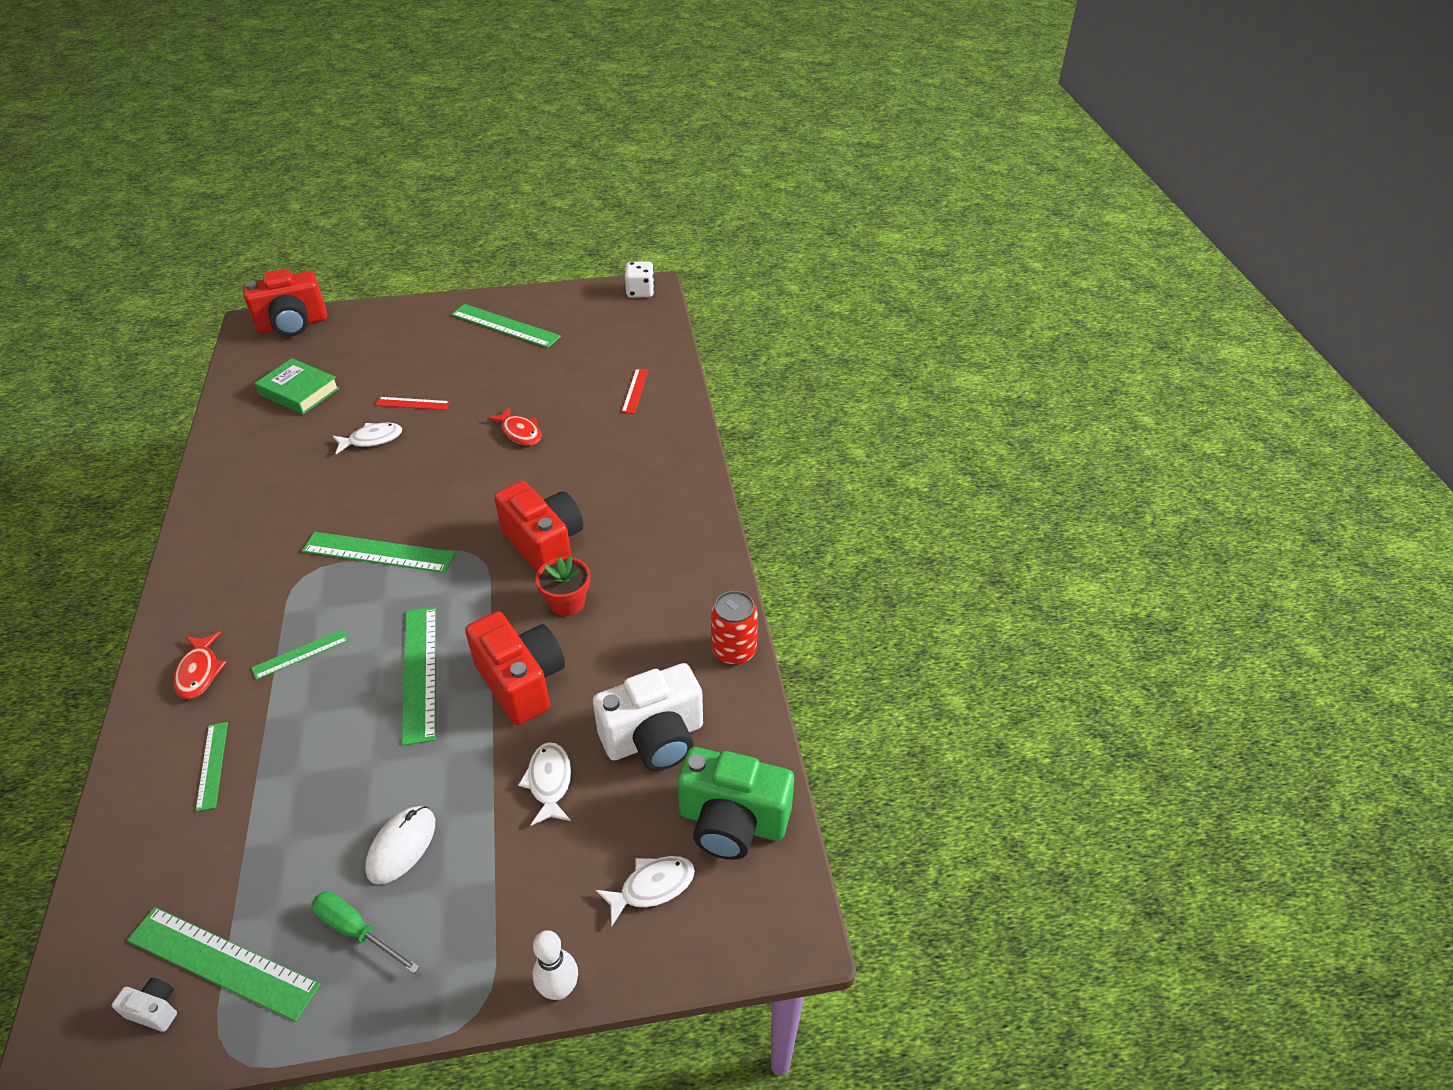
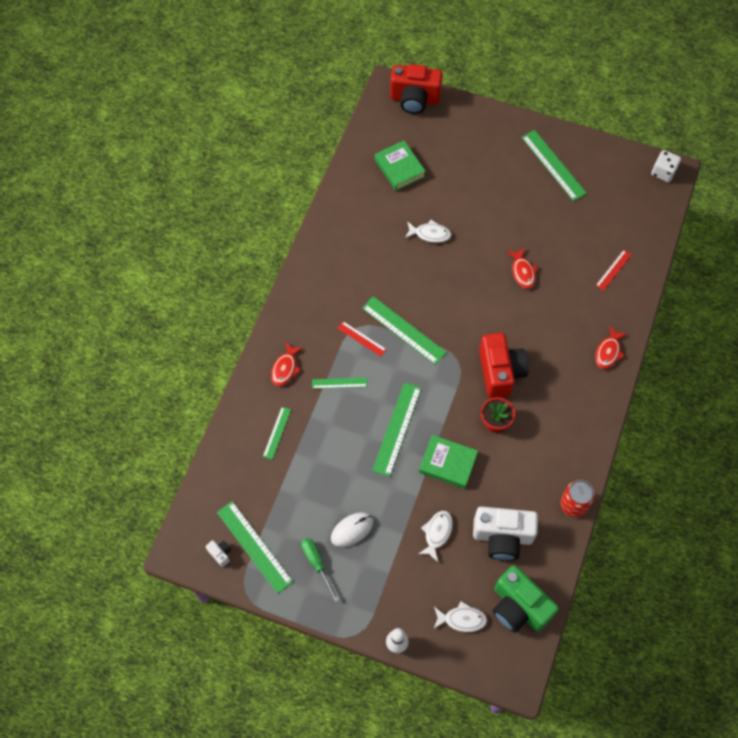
camera: 30 degrees right, 20 degrees up
red ruler [375,397,450,410] -> red ruler moved to [337,321,387,357]
red camera [465,611,565,725] -> green book [419,435,478,489]
none -> red fish [595,326,627,369]

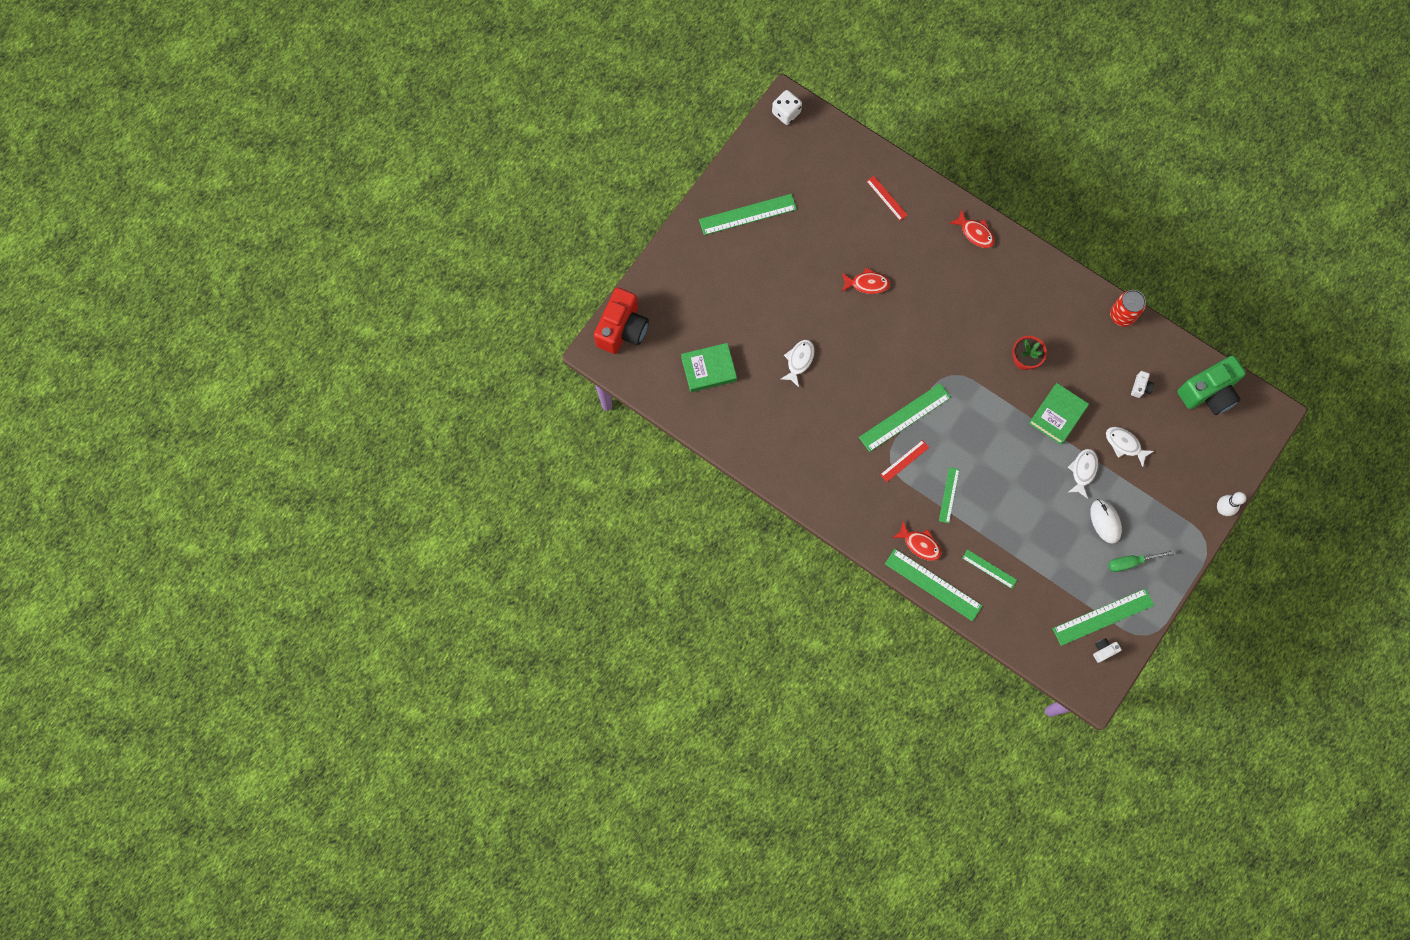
camera: 75 degrees left, 10 degrees up
green ruler [372,382,421,477] -> green ruler moved to [885,549,982,621]
white fish [434,601,487,632] -> white fish moved to [1067,449,1098,499]
white camera [473,507,538,561] -> white camera [1131,371,1154,398], size x0.41
red camera [479,333,529,398] -> none

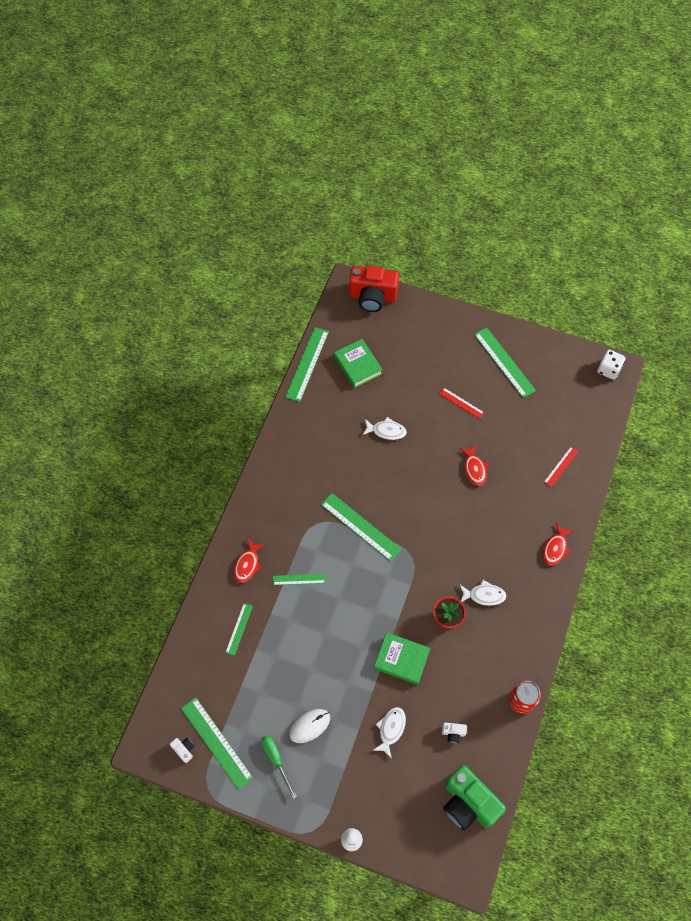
camera: 75 degrees right, 10 degrees down
red ruler [880,440,929,482] -> red ruler moved to [439,388,484,419]
green ruler [885,549,982,621] -> green ruler moved to [285,327,329,402]
white fish [1067,449,1098,499] -> white fish moved to [460,580,506,606]

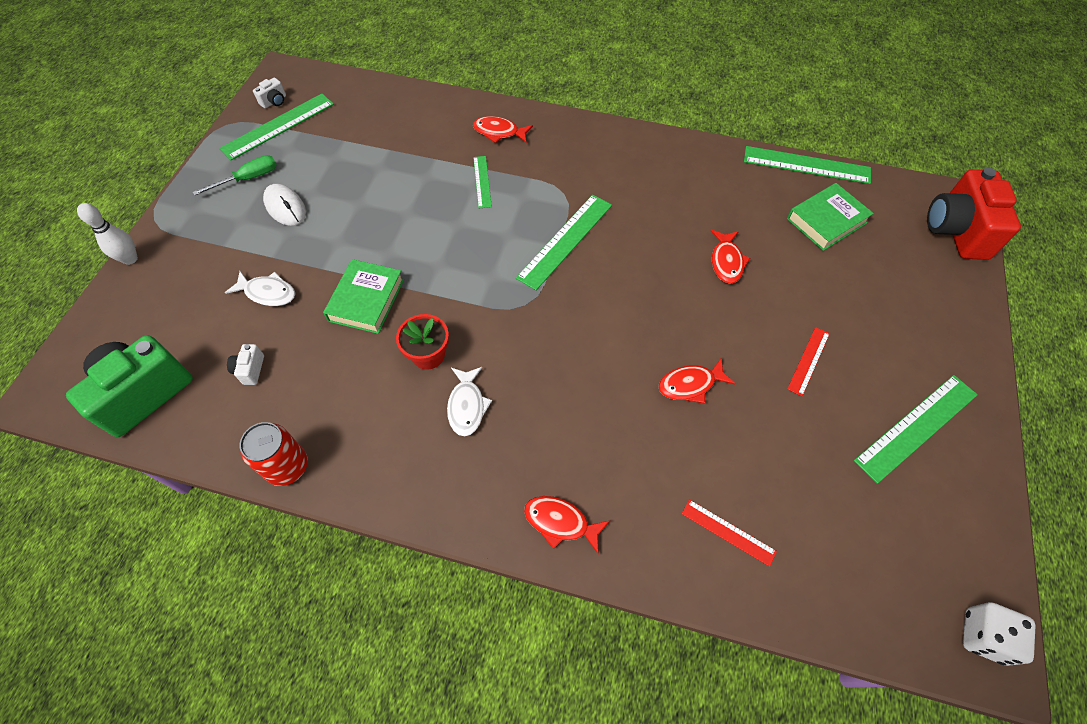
camera: 85 degrees right, 5 degrees down
green ruler [225,603,253,656] -> none
white fish [362,417,407,440] -> red fish [711,230,750,284]

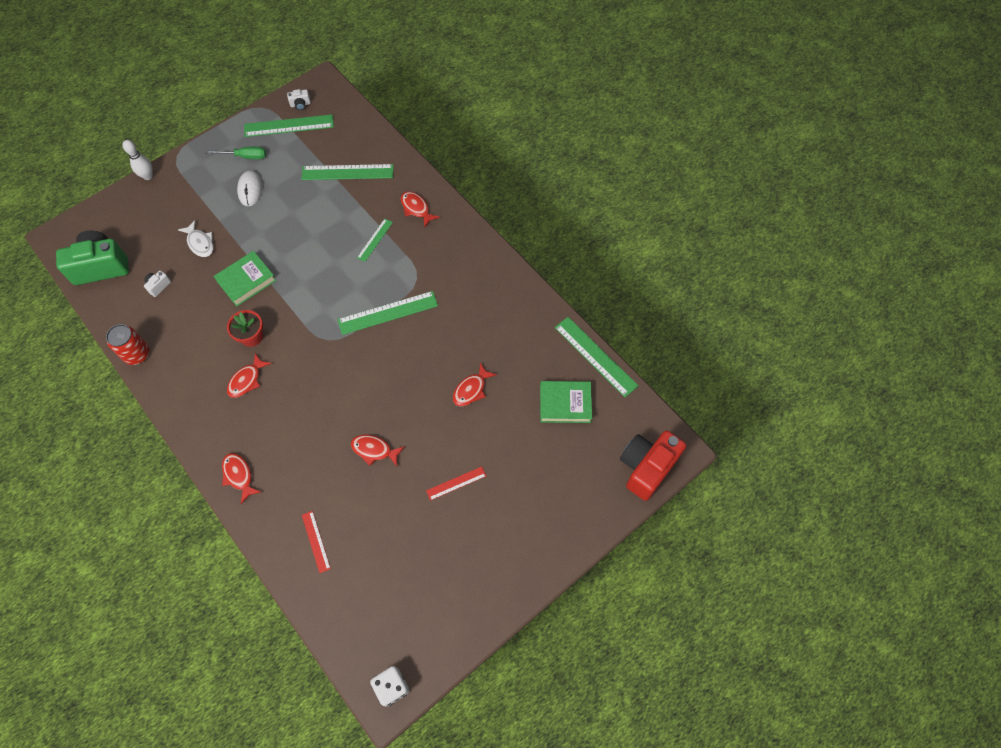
camera: 35 degrees right, 5 degrees up
white fish [447,367,492,436] -> red fish [227,353,272,398]
green ruler [853,375,978,484] -> green ruler moved to [301,164,394,180]

